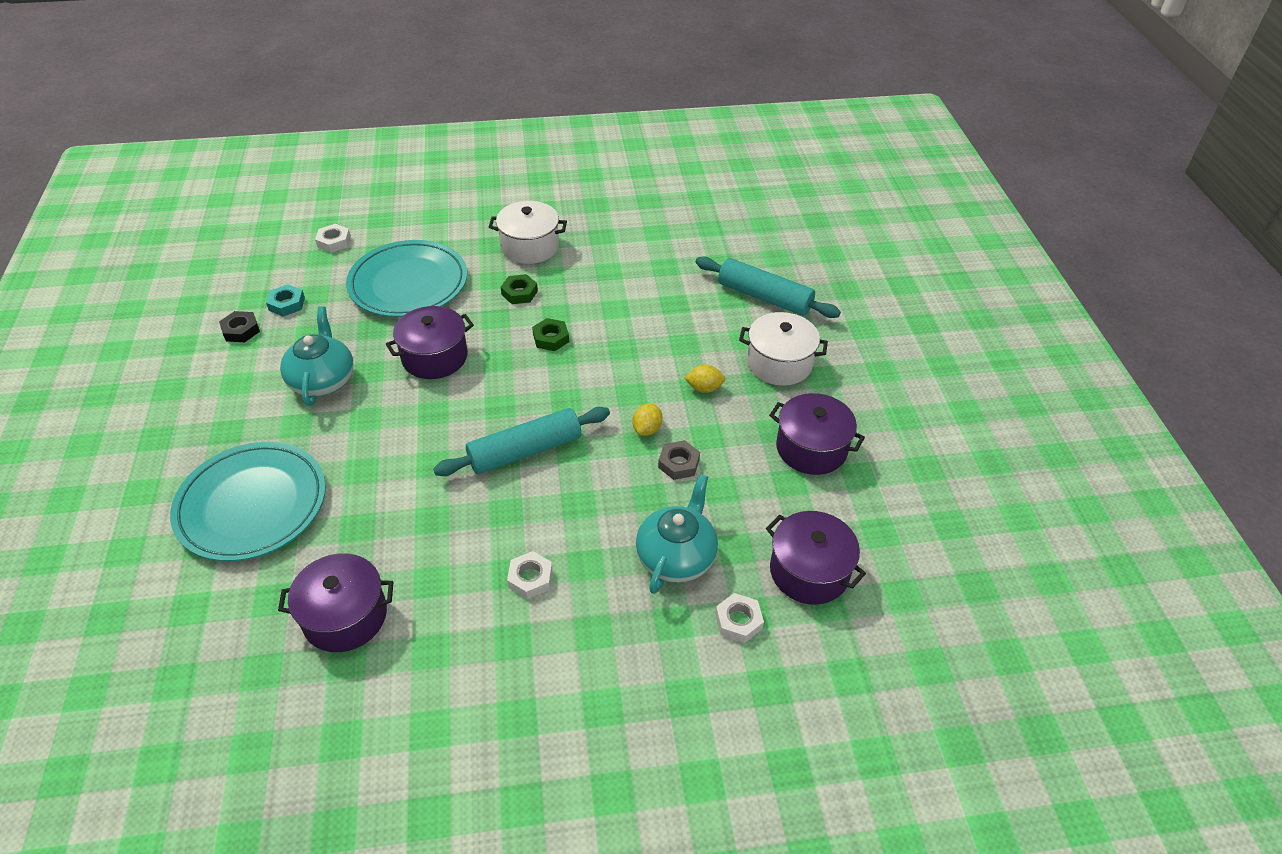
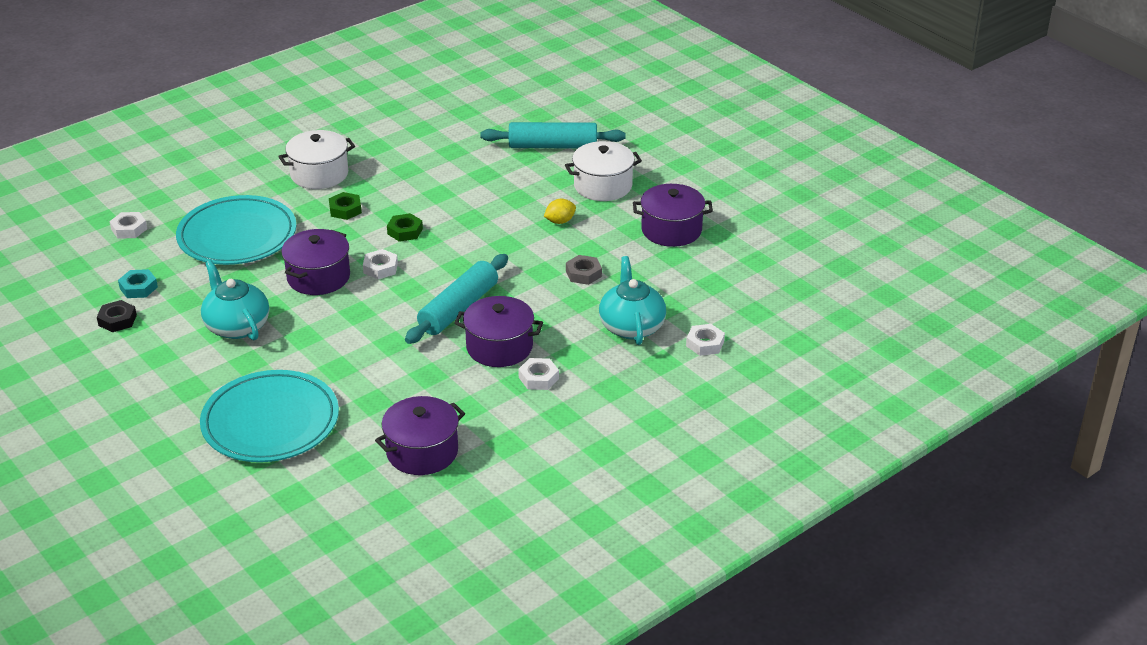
camera: 30 degrees left, 10 degrees down
yellow lemon [632,404,662,436] -> none
purple pot [766,511,866,605] -> purple pot moved to [454,296,543,367]
none -> white nut [363,249,398,279]

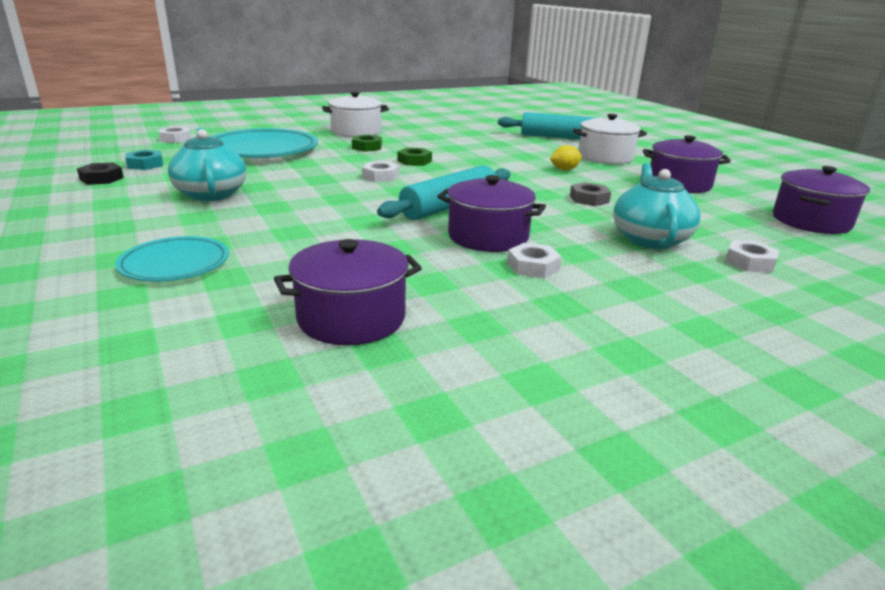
camera: 10 degrees right, 10 degrees down
turquoise plate [200,370,339,462] -> turquoise plate [115,236,229,282], size x0.58
purple pot [281,229,350,295] -> purple pot moved to [773,166,870,234]

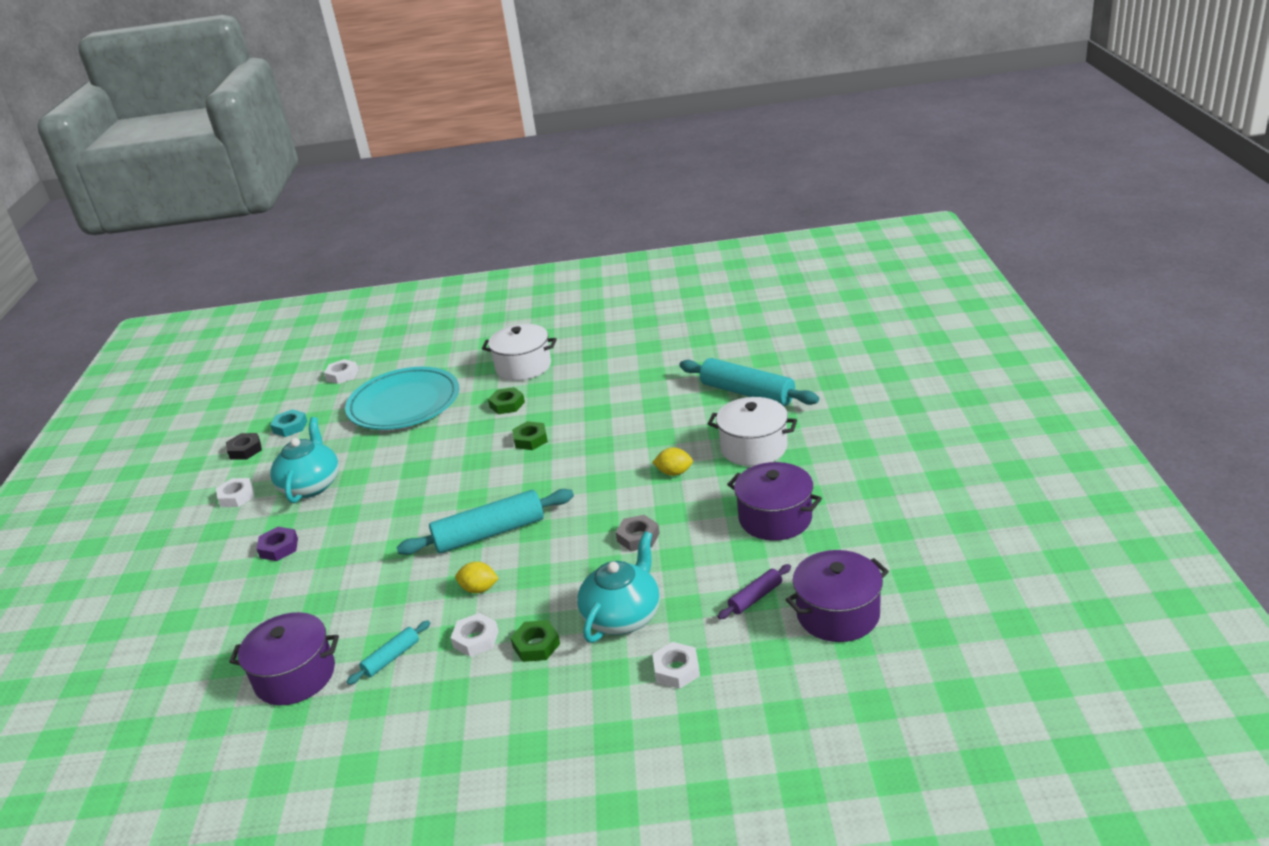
camera: 30 degrees right, 5 degrees up
turquoise plate [115,236,229,282] -> none
white nut [362,161,399,182] -> white nut moved to [216,478,255,507]
purple pot [437,175,546,252] -> yellow lemon [455,562,499,593]
none -> purple nut [257,527,298,561]
none -> turquoise rolling pin [347,620,430,685]
none -> green nut [510,620,560,662]
none -> purple rolling pin [718,564,791,619]

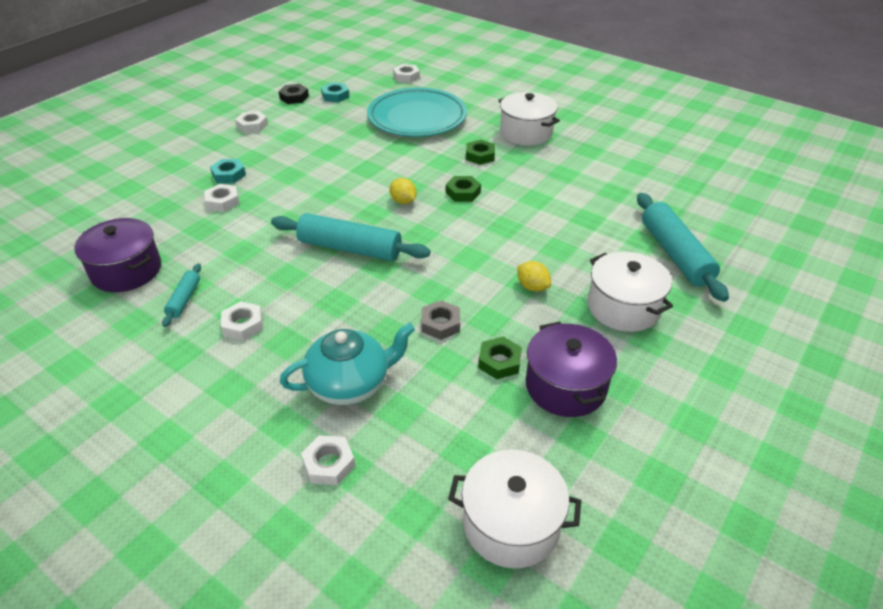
camera: 35 degrees right, 10 degrees up
purple nut [257,527,298,561] -> turquoise nut [210,159,246,183]
turquoise teapot [270,417,339,503] -> none
turquoise rolling pin [347,620,430,685] -> turquoise rolling pin turned 75 degrees counterclockwise [162,263,201,327]
yellow lemon [455,562,499,593] -> yellow lemon moved to [390,178,417,204]
green nut [510,620,560,662] -> green nut moved to [478,337,522,379]
purple rolling pin [718,564,791,619] -> none
purple pot [785,550,889,642] -> white pot [448,450,581,568]
none -> white nut [204,184,239,212]

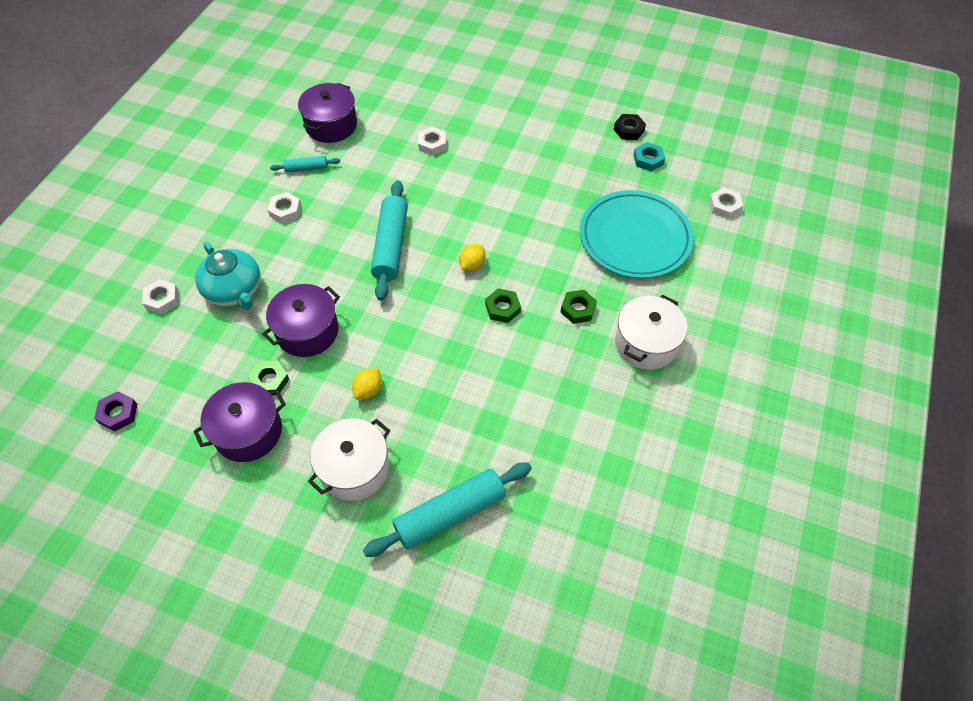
camera: 75 degrees right, 15 degrees up
turquoise nut [210,159,246,183] -> none
white nut [235,111,268,133] -> none
grey nut [421,300,460,340] -> purple pot [263,284,340,357]
white pot [448,450,581,568] -> purple nut [94,391,137,432]

